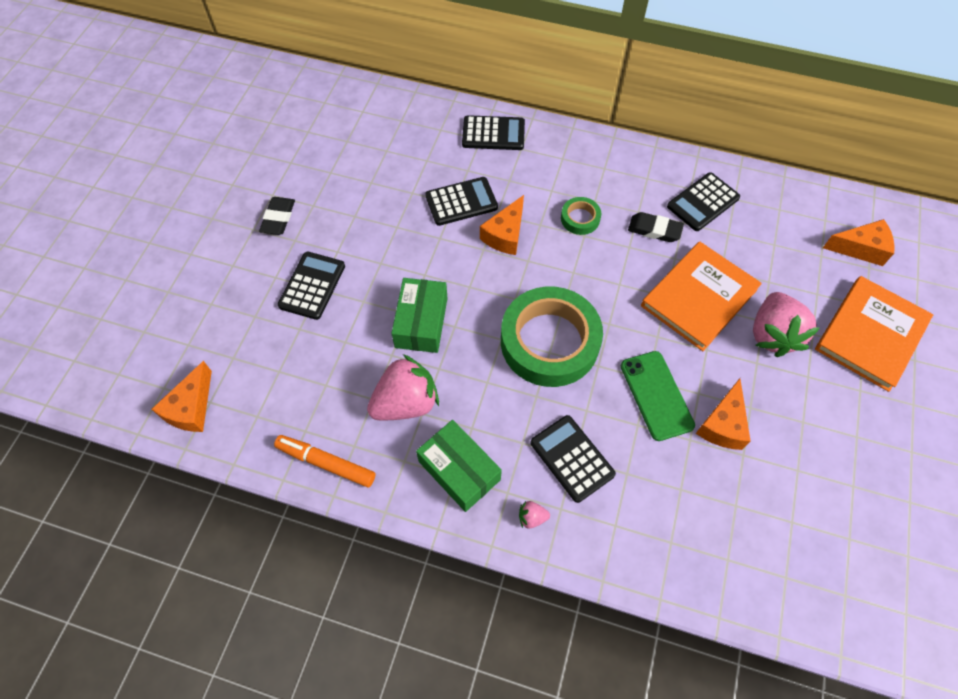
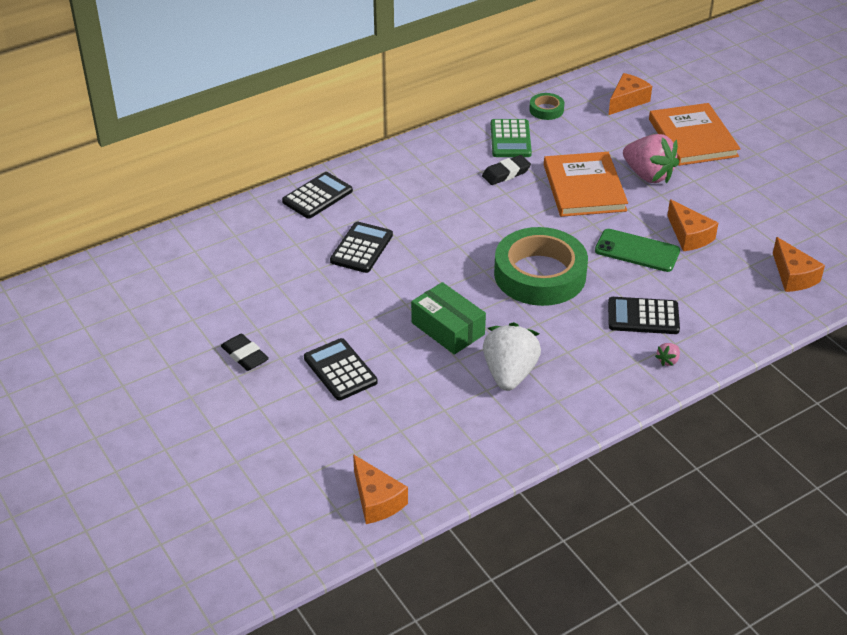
camera: 50 degrees left, 20 degrees down
orange marker [274,435,376,488] -> none
pink strawberry [367,354,439,421] -> white strawberry [483,322,541,391]
green box [416,420,502,512] -> none
orange cheese [480,195,524,255] -> orange cheese moved to [773,237,825,292]
green tape [561,197,601,235] -> green tape moved to [529,93,564,120]
black calculator [667,172,740,231] -> green calculator [491,119,532,157]

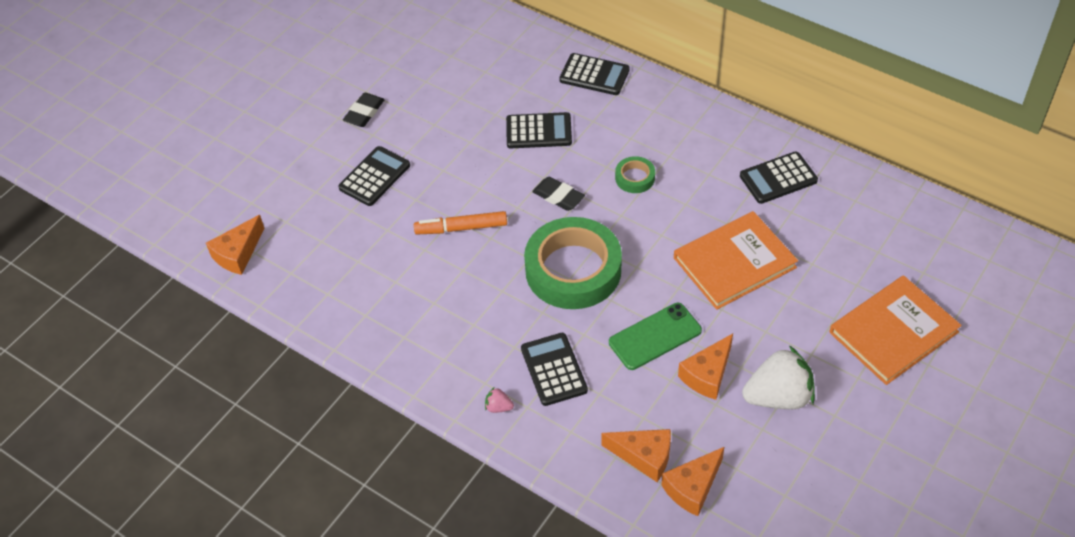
camera: 70 degrees right, 10 degrees up
green box [411,282,486,355] -> orange marker [414,211,507,234]
black eraser [482,155,531,185] -> black eraser moved to [532,177,585,211]
white strawberry [483,322,541,391] -> white strawberry moved to [742,346,815,409]
green calculator [491,119,532,157] -> black calculator [740,151,818,204]
green tape [529,93,564,120] -> green tape moved to [615,156,655,193]
green phone [595,229,680,272] -> green phone turned 60 degrees clockwise [609,303,702,370]
orange cheese [608,73,652,115] -> orange cheese moved to [602,429,671,482]
pink strawberry [623,134,679,183] -> none

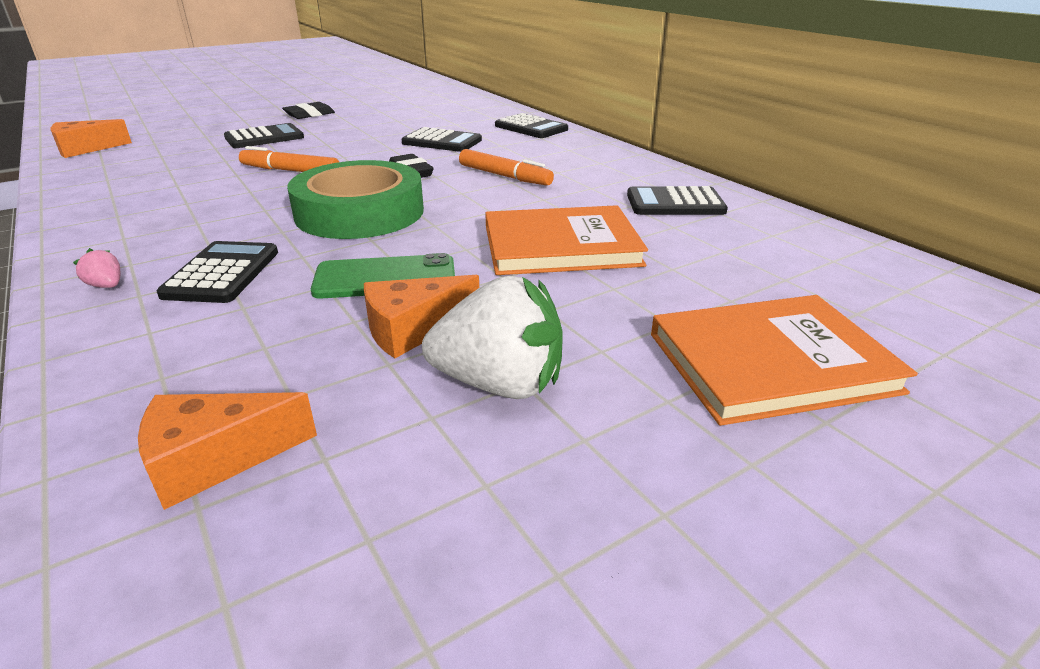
camera: 20 degrees right, 20 degrees down
orange cheese [602,429,671,482] -> none
green tape [615,156,655,193] -> orange marker [459,149,554,185]

